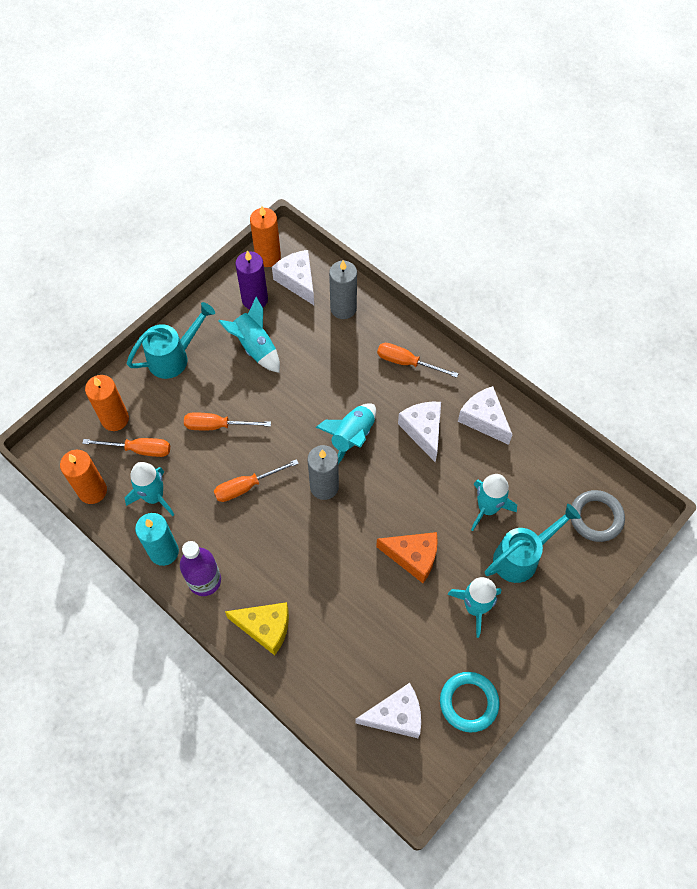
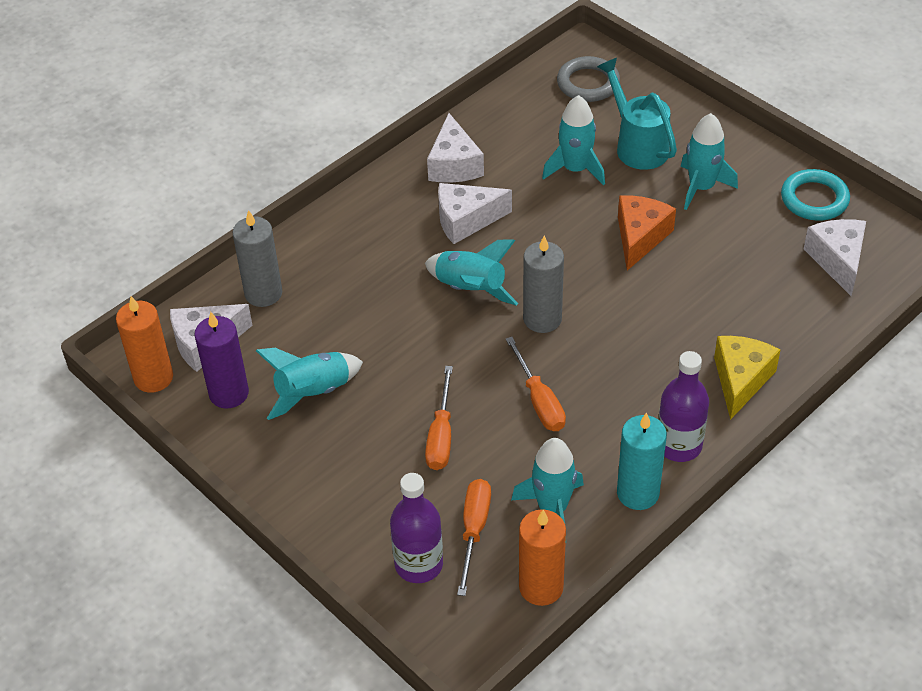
camera: 85 degrees left, 15 degrees down
orange candle [85,375,129,431] -> purple bottle [390,473,443,583]
turquoise watering can [127,302,215,379] -> none
orange screwdriver [377,343,459,378] -> none
white cheese [458,386,512,445] -> white cheese turned 60 degrees counterclockwise [427,113,484,183]

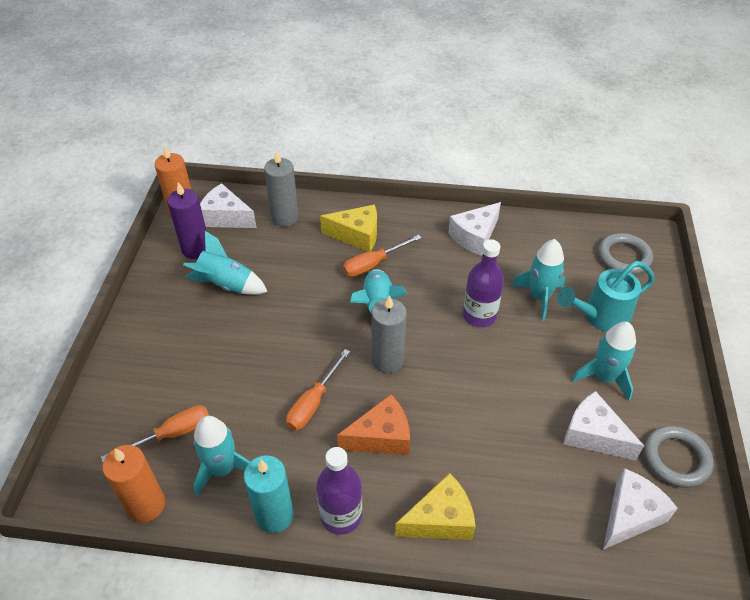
camera: 50 degrees right, 0 degrees up
purple bottle [390,473,443,583] -> purple bottle moved to [463,239,504,327]
orange screwdriver [425,366,453,470] -> orange screwdriver moved to [343,235,421,277]
white cheese [438,183,512,244] -> white cheese moved to [564,391,644,461]
turquoise watering can [597,58,677,170] -> turquoise watering can turned 135 degrees counterclockwise [557,261,655,332]
orange cheese [618,196,676,271] -> orange cheese moved to [337,394,410,455]
turquoise ring [781,169,850,221] -> grey ring [644,425,714,488]
none -> yellow cheese [320,205,377,252]

